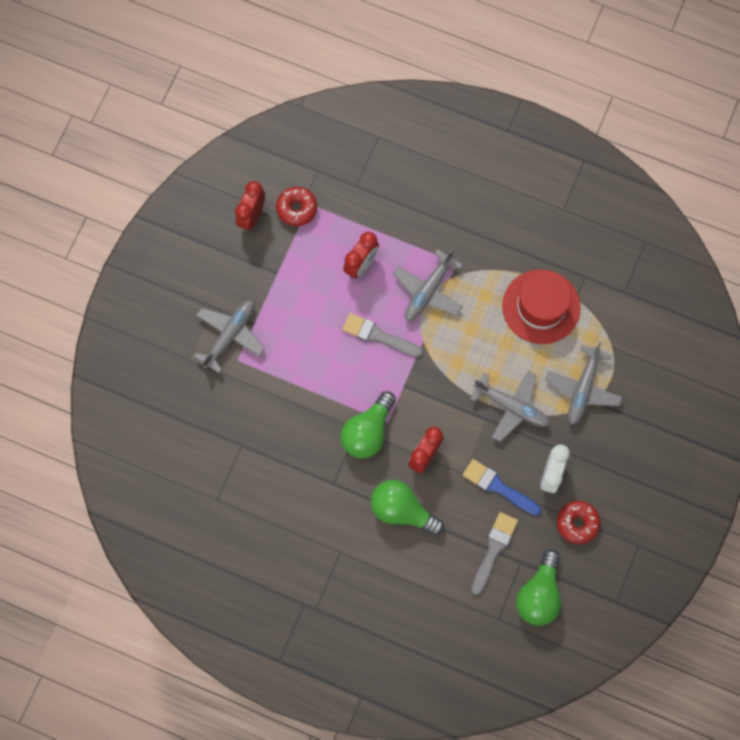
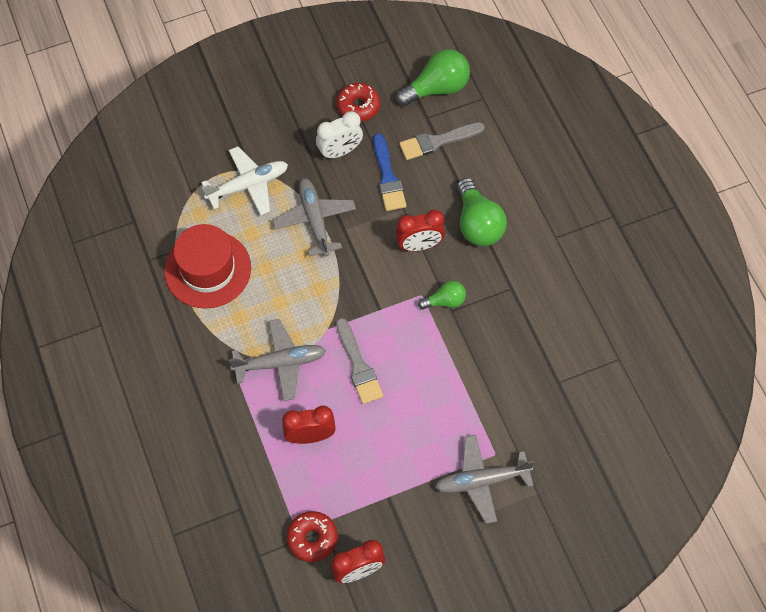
camera: 135 degrees left, 10 degrees down
green light bulb [341,391,396,459] -> green light bulb [418,281,466,309], size x0.57
grey plane [545,342,622,425] -> white plane [201,147,288,216]

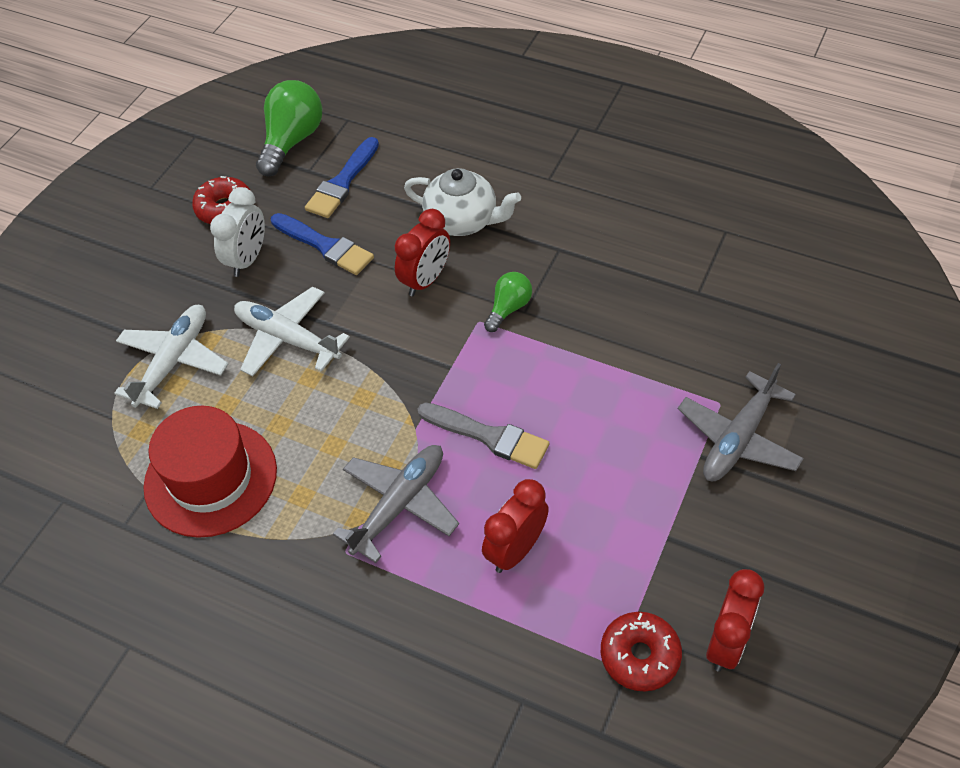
camera: 40 degrees left, 10 degrees down
grey plane [272,178,356,257] -> white plane [234,286,350,376]
grey brush [399,122,485,160] -> blue brush [305,137,379,218]
green light bulb [457,178,507,246] -> white teapot [404,168,521,236]

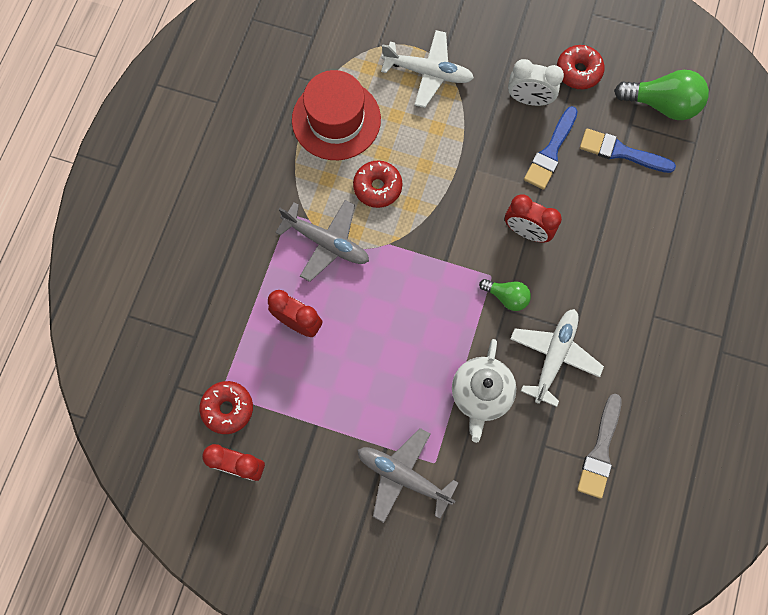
camera: 80 degrees right, 20 degrees up
white plane [234,286,350,376] -> white plane moved to [510,309,604,407]
white teapot [404,168,521,236] -> white teapot moved to [452,339,516,443]
grey brush [418,402,549,469] -> grey brush moved to [577,394,621,499]
none -> red donut [353,160,402,208]

